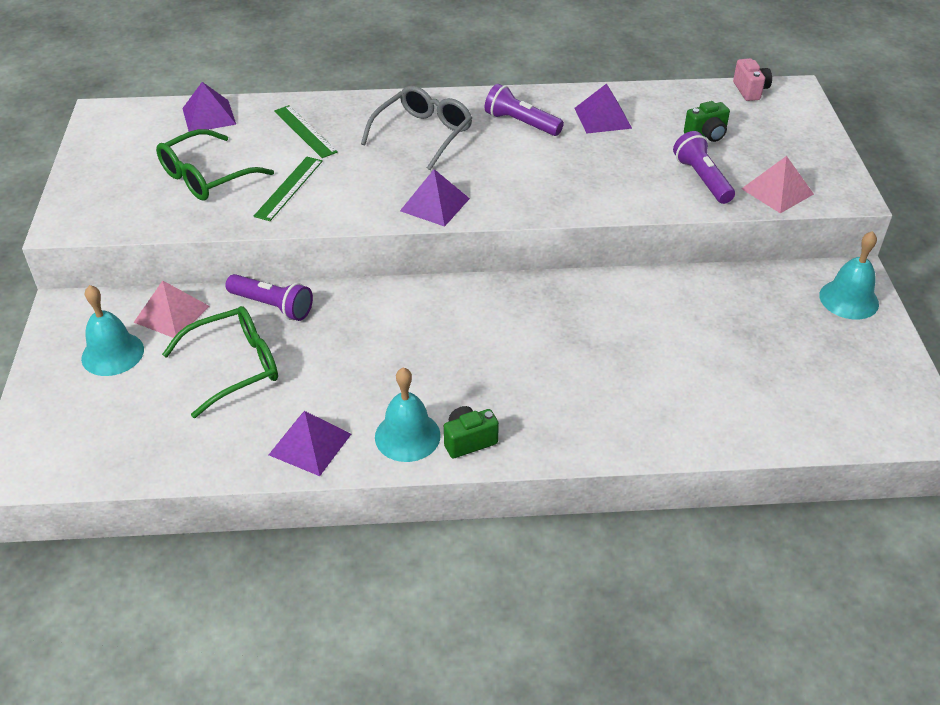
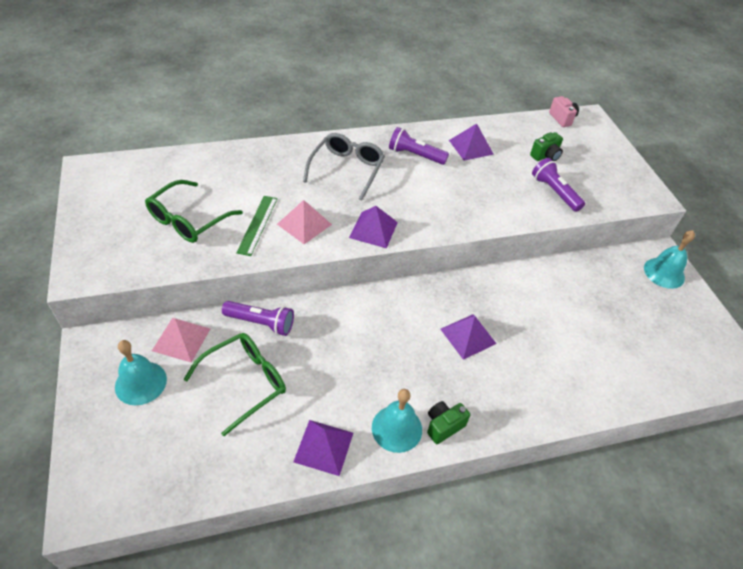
camera: 15 degrees left, 5 degrees up
purple pyramid [182,82,236,132] -> purple pyramid moved to [440,314,497,360]
green ruler [274,105,338,158] -> none
pink pyramid [741,156,814,213] -> pink pyramid moved to [277,200,332,244]

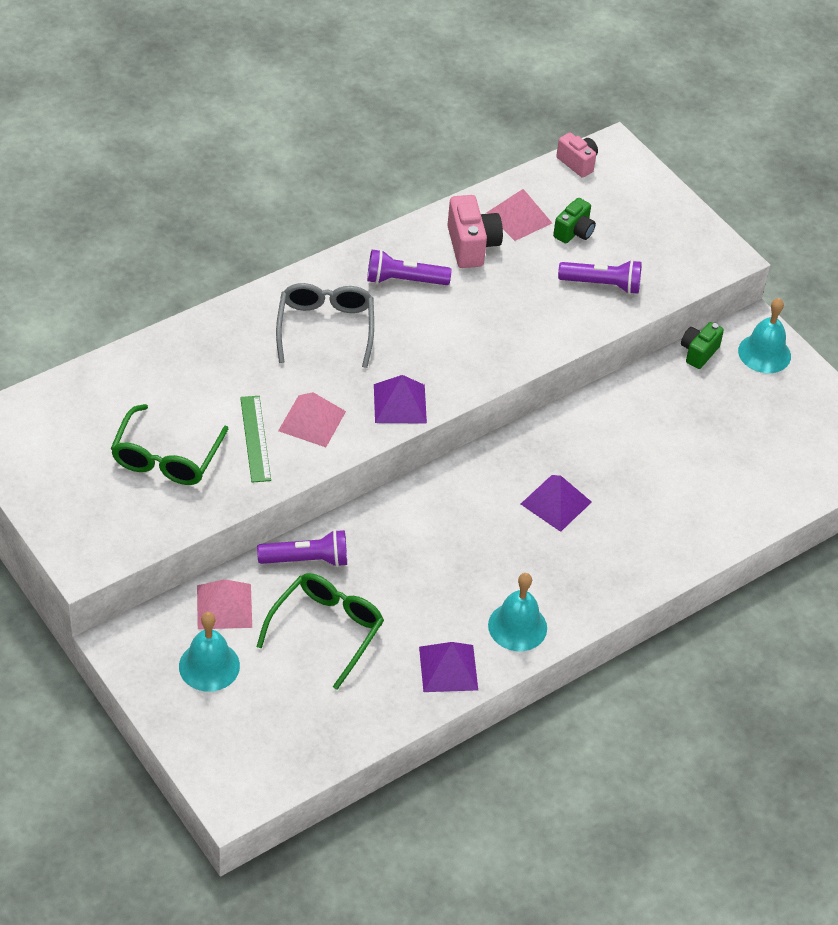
camera: 20 degrees left, 0 degrees up
green camera [427,401,470,444] -> green camera moved to [681,322,724,369]
purple pyramid [449,124,494,161] -> pink camera [447,195,503,268]
purple flashlight [532,158,585,212] -> purple flashlight turned 150 degrees clockwise [558,260,642,294]
none -> pink pyramid [486,189,552,241]

